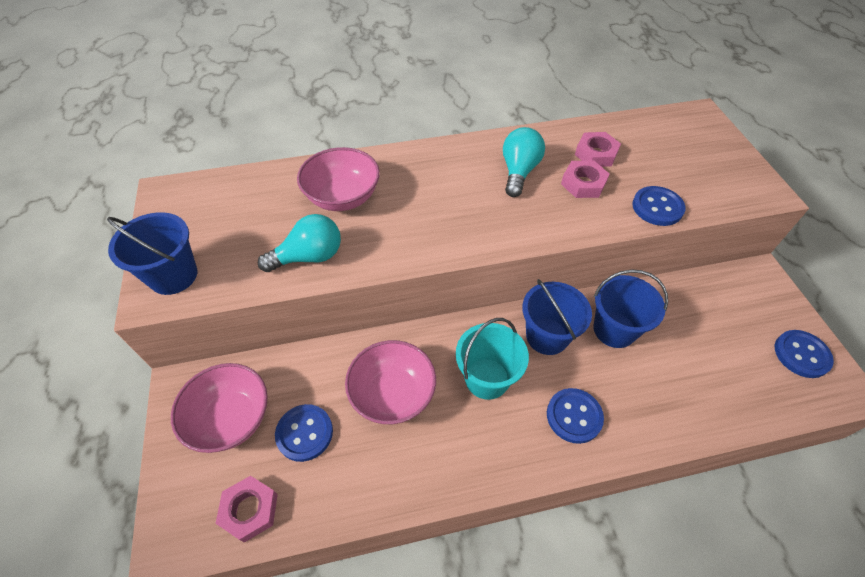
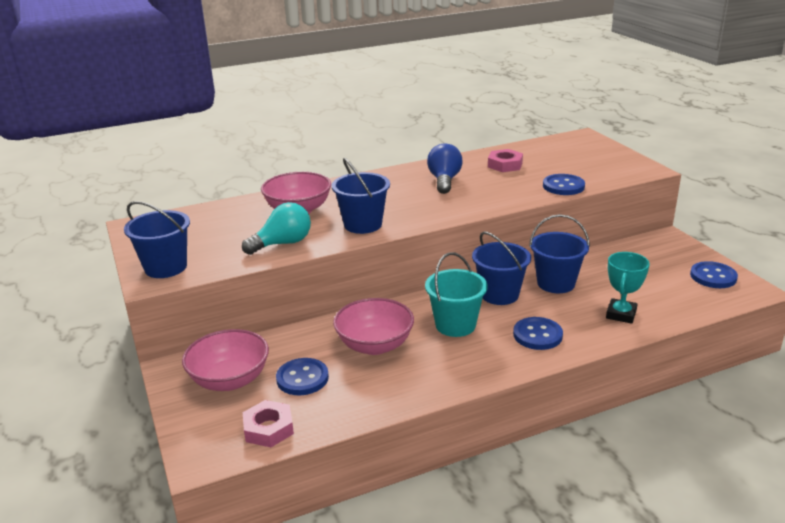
camera: 10 degrees left, 25 degrees down
turquoise light bulb [503,127,545,197] -> blue light bulb [427,143,463,194]
pink nut [561,161,610,198] -> none
none -> blue bucket [332,158,390,234]
none -> turquoise trophy [606,252,650,324]

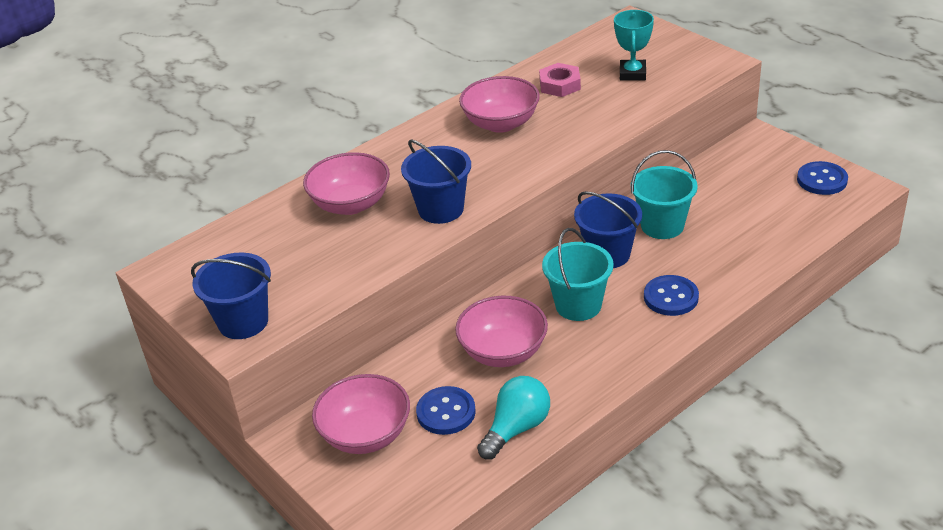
camera: 15 degrees left, 10 degrees up
turquoise light bulb [242,202,311,255] -> turquoise light bulb moved to [477,376,550,460]
pink nut [243,400,294,447] -> none
blue light bulb [427,143,463,194] -> pink bowl [459,76,540,133]
blue bucket [529,214,590,293] -> turquoise bucket [631,150,698,239]
blue button [543,174,585,195] -> none
turquoise trophy [606,252,650,324] -> turquoise trophy moved to [614,10,654,81]

